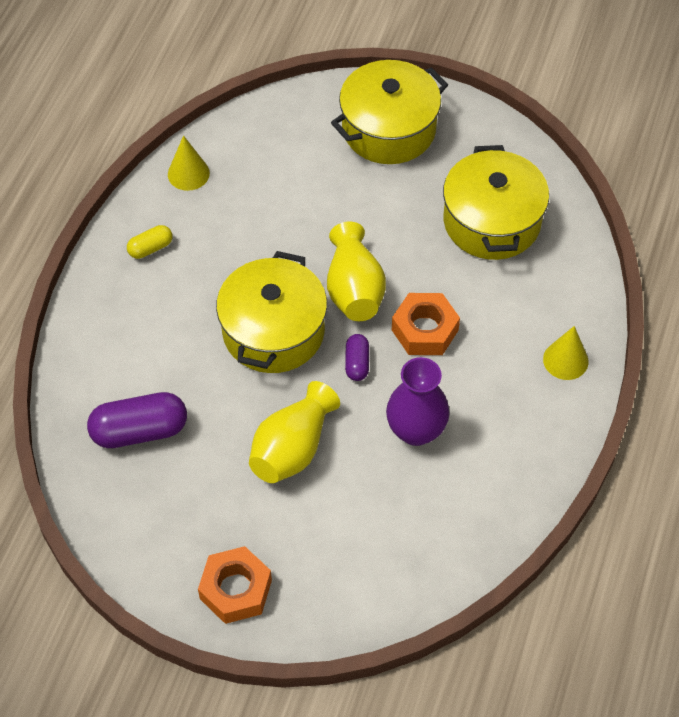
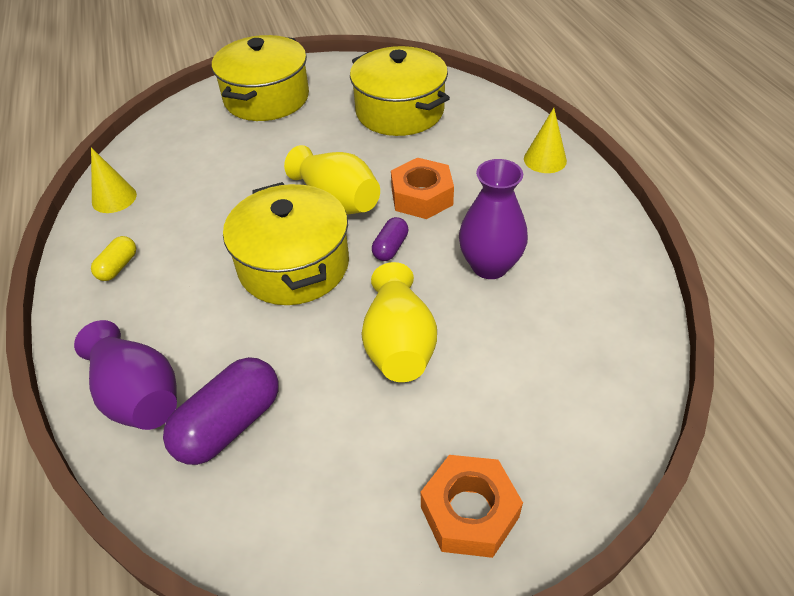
camera: 35 degrees left, 10 degrees down
purple capsule [345,334,369,381] -> purple capsule turned 60 degrees clockwise [372,217,408,261]
none -> purple vase [74,320,177,430]

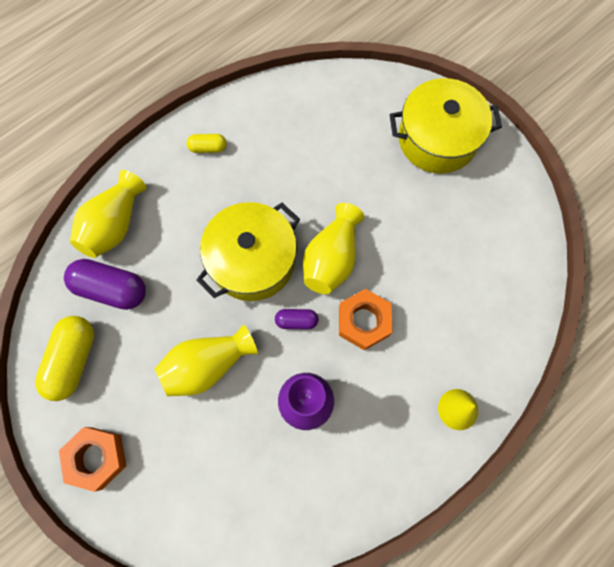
camera: 65 degrees right, 25 degrees up
purple vase [74,320,177,430] -> yellow vase [70,170,147,258]
yellow cone [91,147,137,213] -> none
yellow pot [350,46,450,136] -> none
none -> yellow capsule [35,316,94,401]

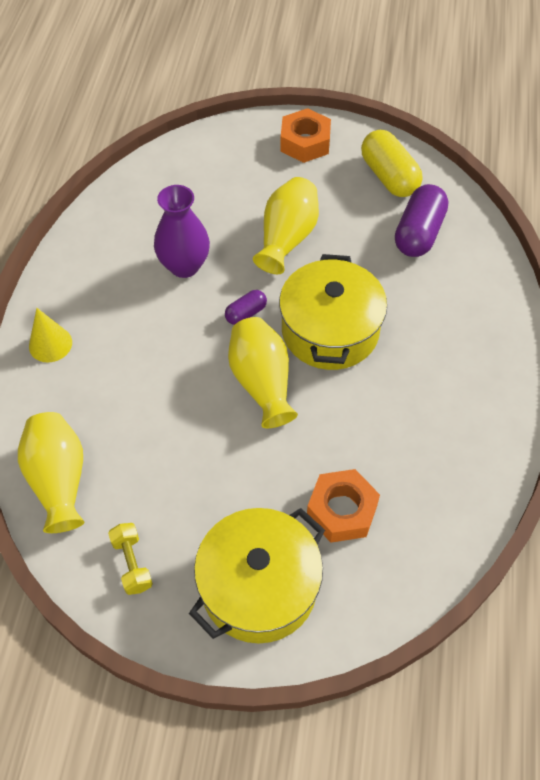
camera: 140 degrees right, 15 degrees down
purple capsule [64,259,146,310] -> purple capsule turned 45 degrees counterclockwise [395,184,448,257]
yellow vase [70,170,147,258] -> yellow vase moved to [18,412,84,533]
yellow capsule [186,134,226,153] -> none
orange nut [339,289,392,351] -> orange nut moved to [307,469,380,543]
none -> yellow dumbbell [108,523,153,595]

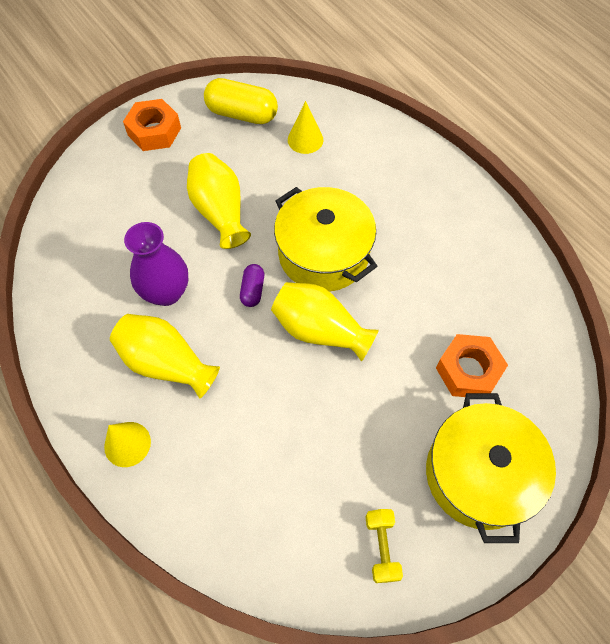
camera: 45 degrees left, 5 degrees up
yellow vase [18,412,84,533] -> yellow vase moved to [110,314,220,399]
yellow dumbbell [108,523,153,595] -> yellow dumbbell turned 60 degrees clockwise [365,509,403,583]
purple capsule [395,184,448,257] -> yellow cone [288,101,323,154]

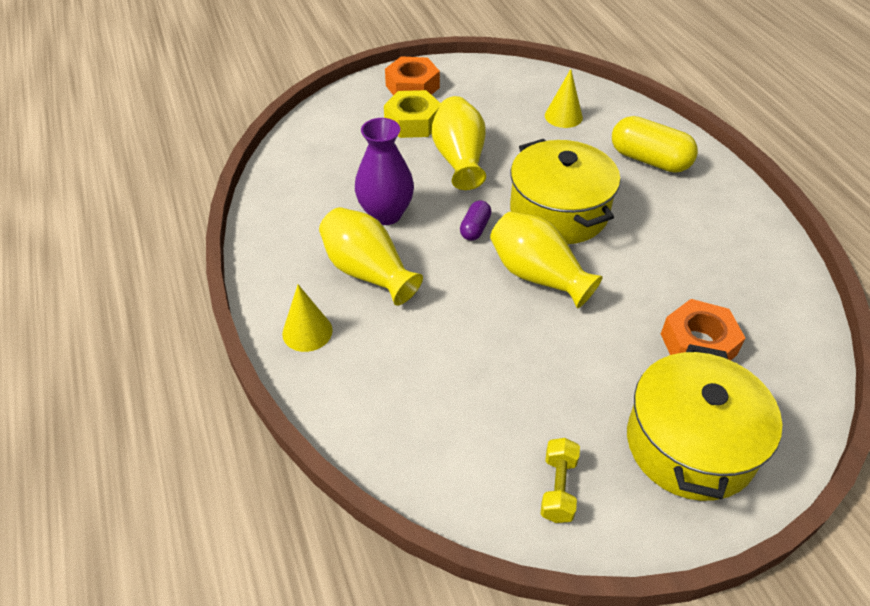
camera: 15 degrees right, 15 degrees down
yellow capsule [204,78,278,124] -> yellow capsule moved to [612,116,698,173]
none -> yellow nut [384,90,441,138]

